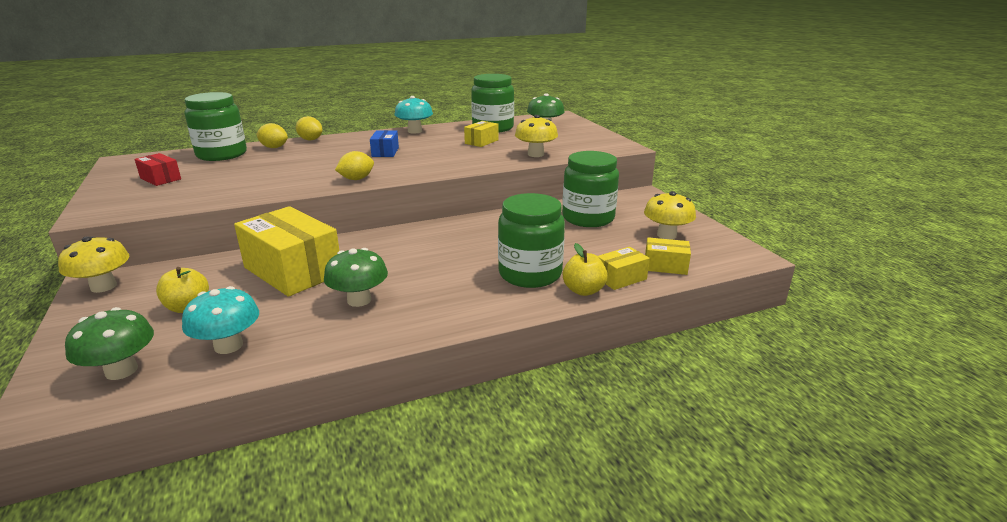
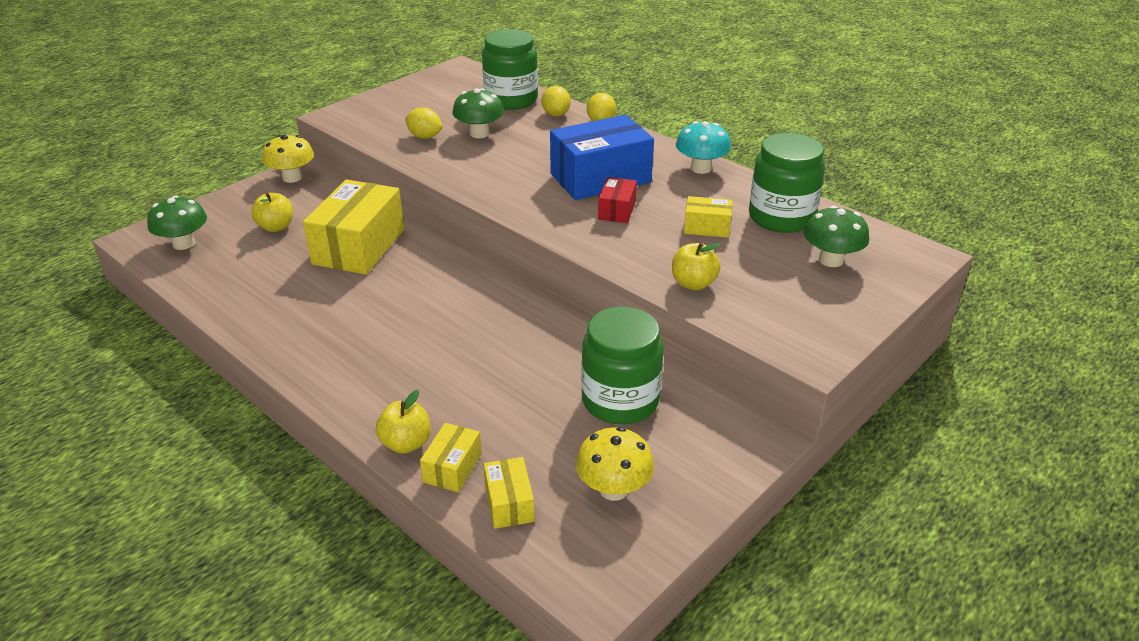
camera: 65 degrees right, 10 degrees up
red box [134,153,181,186] -> red box moved to [598,177,637,223]
turquoise mushroom [182,286,259,354] -> none
green mushroom [324,248,388,307] -> green mushroom moved to [452,88,504,138]
yellow lemon [335,151,374,180] -> yellow lemon moved to [405,108,442,139]
blue box [370,130,399,157] -> blue box [550,115,654,200], size x2.07
green jar [498,193,565,288] -> none
yellow mushroom [515,115,558,157] -> yellow apple [672,243,721,290]
yellow box [598,247,650,290] -> yellow box turned 75 degrees clockwise [420,423,482,492]

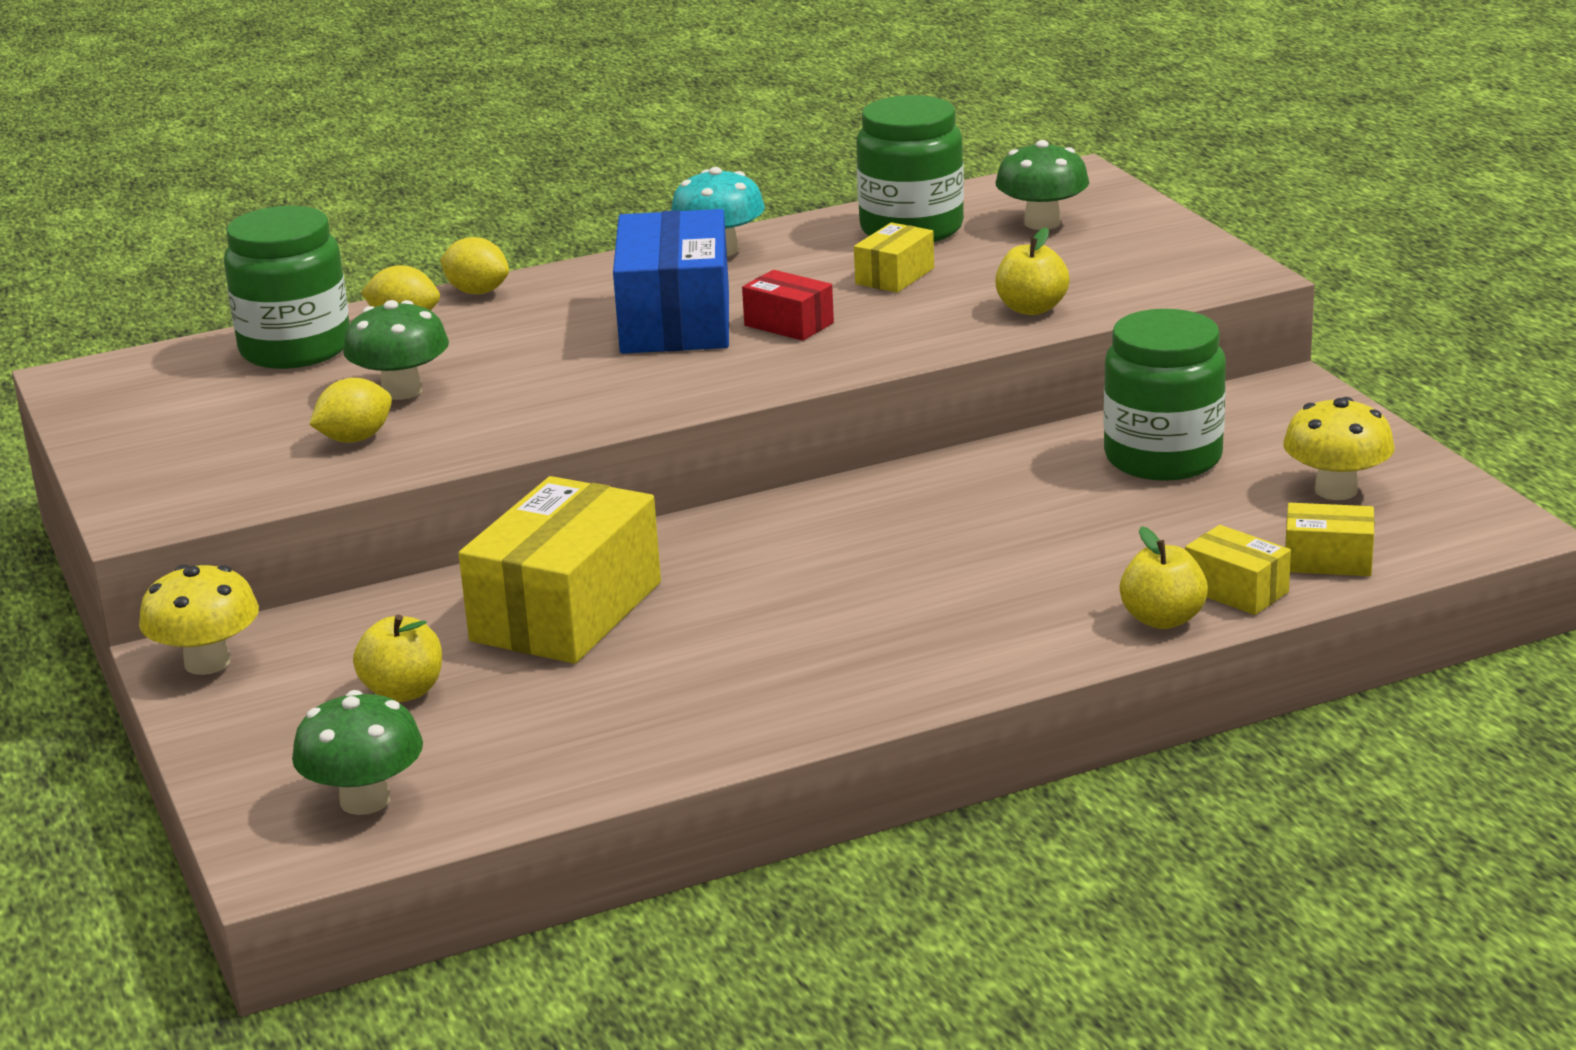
camera: 65 degrees left, 10 degrees down
yellow box [303,179,404,275] -> yellow box turned 75 degrees clockwise [459,476,661,663]

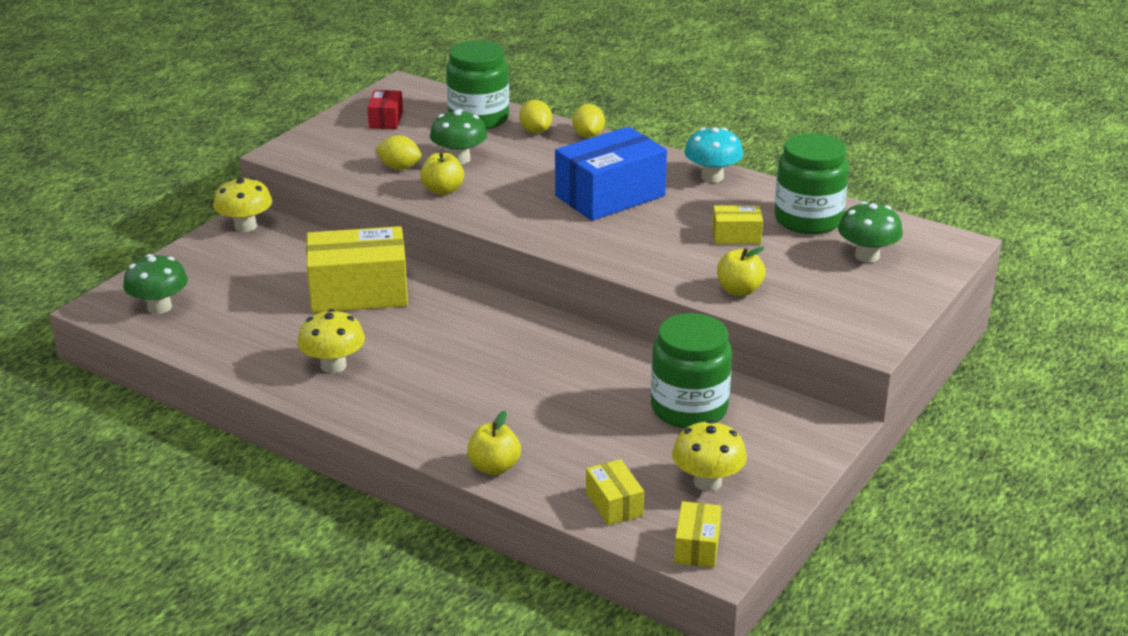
camera: 55 degrees right, 5 degrees up
yellow apple [353,615,442,702] -> yellow apple moved to [420,152,464,195]
red box [742,270,834,341] -> red box moved to [367,90,403,129]
yellow box [1185,525,1291,615] -> yellow box moved to [674,501,721,568]
none -> yellow mushroom [298,309,365,373]

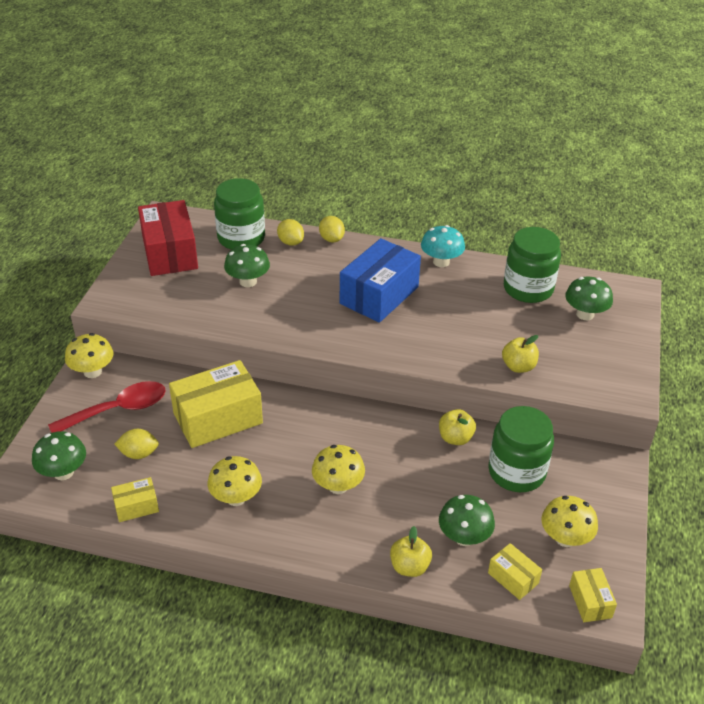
camera: 20 degrees left, 10 degrees up
red box [367,90,403,129] -> red box [138,200,198,276], size x2.07
yellow lemon [375,135,421,170] -> yellow lemon moved to [114,429,159,459]
yellow apple [420,152,464,195] -> yellow apple moved to [439,409,476,445]
yellow box [712,205,763,244] -> yellow box moved to [111,477,159,522]
none -> red spoon [48,381,166,433]
none -> yellow mushroom [312,445,365,494]
none -> green mushroom [439,495,495,546]

